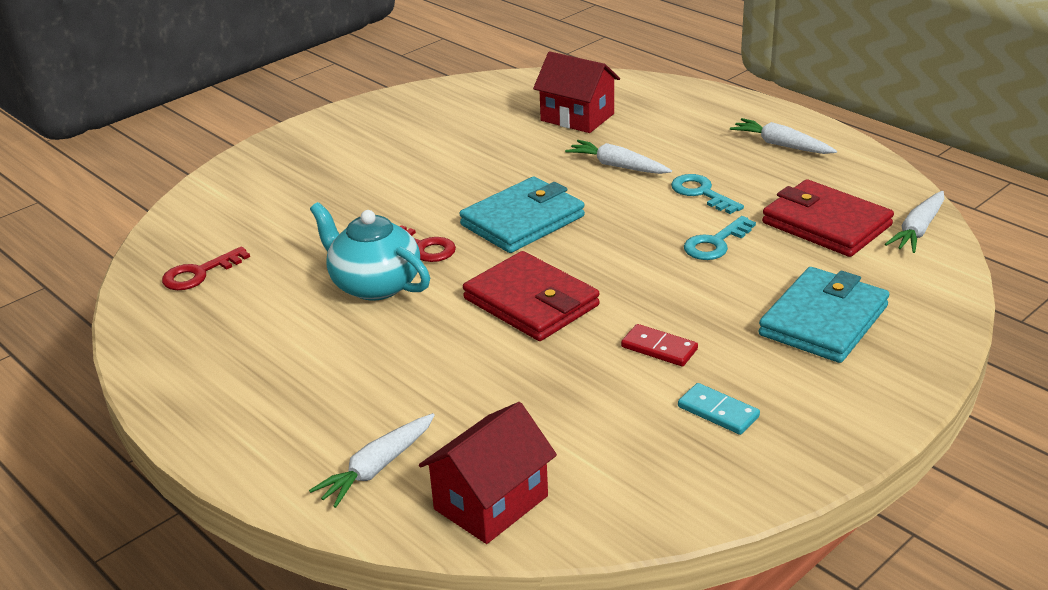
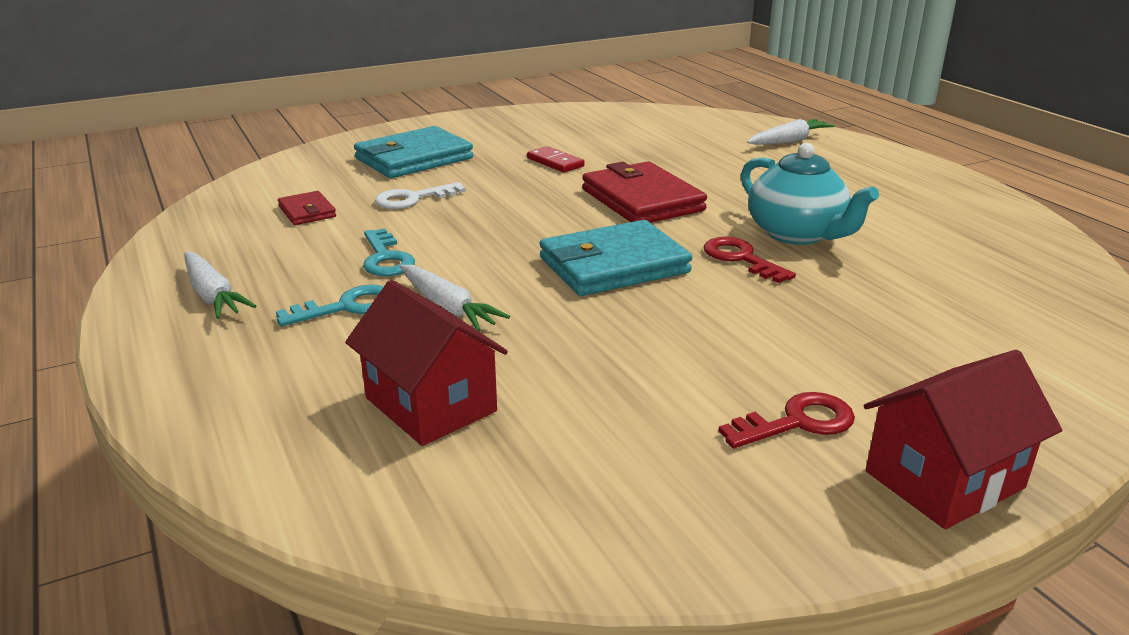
camera: 165 degrees left, 5 degrees down
red key [162,246,250,290] -> red key moved to [719,392,855,448]
red house [419,402,557,544] -> red house moved to [864,350,1062,529]
turquoise domino [678,383,760,435] -> none
turquoise key [684,216,756,260] -> turquoise key moved to [276,285,384,326]
red wallet [762,179,894,257] -> red wallet [278,191,336,225], size x0.51
white carrot [885,191,944,253] -> none
none -> white key [375,182,466,209]

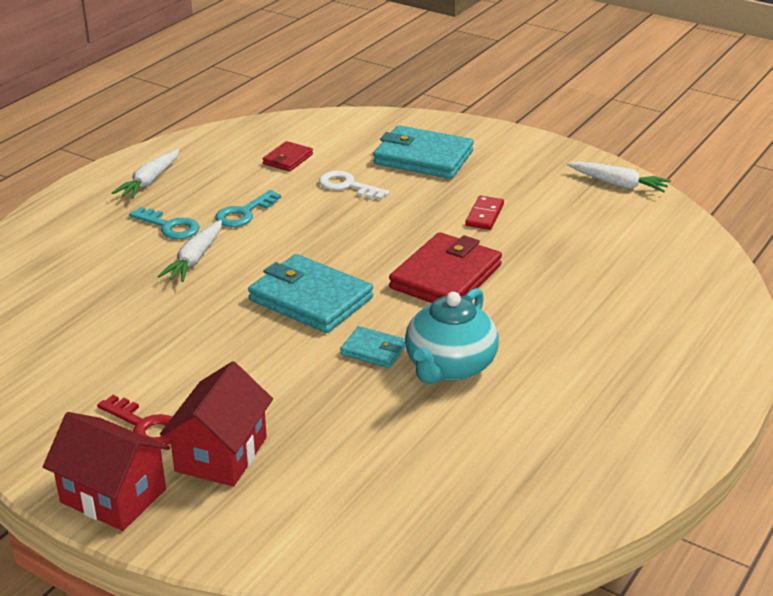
camera: 60 degrees right, 5 degrees up
red house [345,280,508,446] -> red house moved to [160,361,273,487]
red key [704,237,796,283] -> turquoise wallet [340,326,406,368]
white carrot [747,119,835,145] -> white carrot moved to [567,162,671,192]

